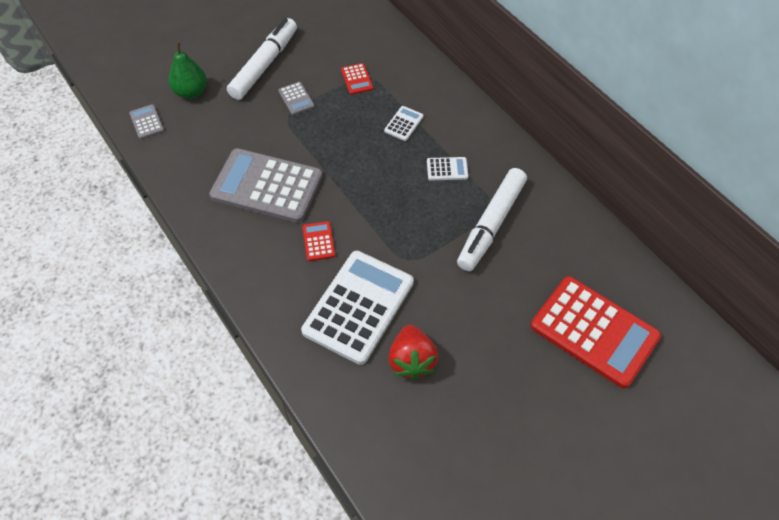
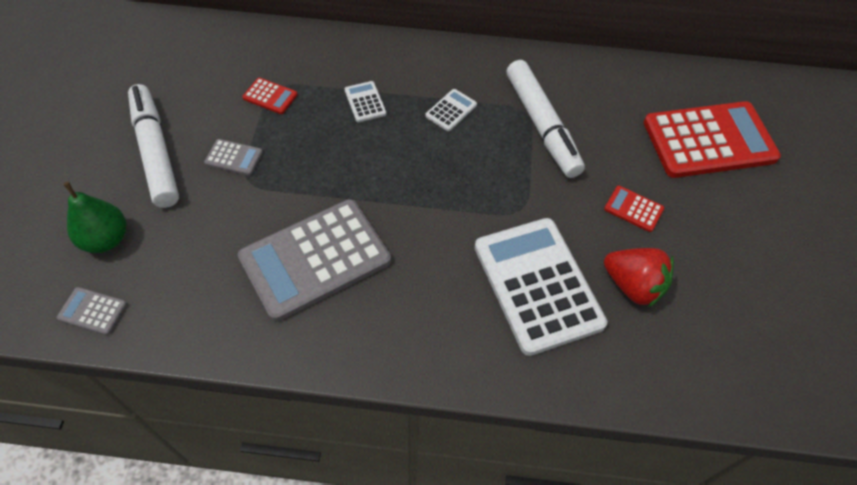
camera: 50 degrees left, 0 degrees up
red calculator [302,221,335,261] -> red calculator moved to [604,186,664,232]

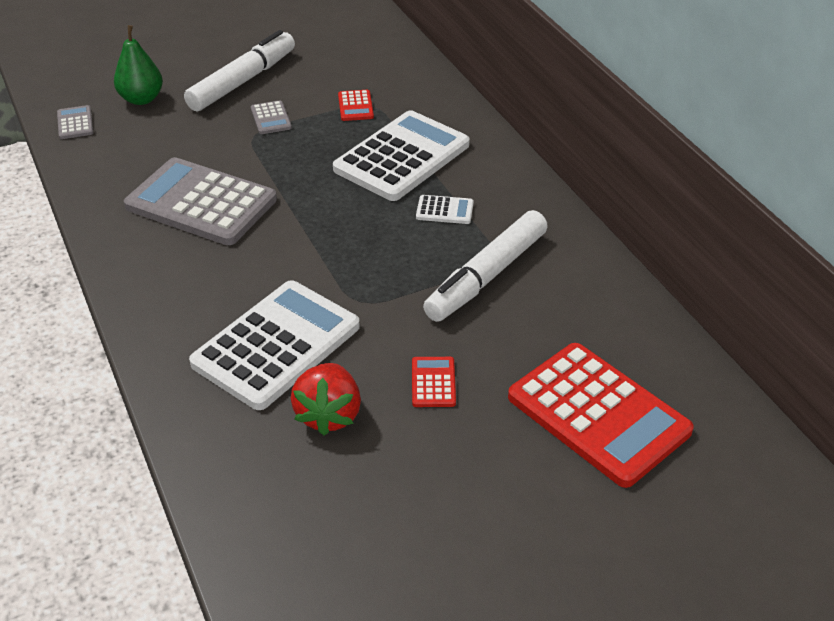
camera: 60 degrees right, 15 degrees down
white calculator [345,81,386,122] -> white calculator [333,110,470,201], size x2.41

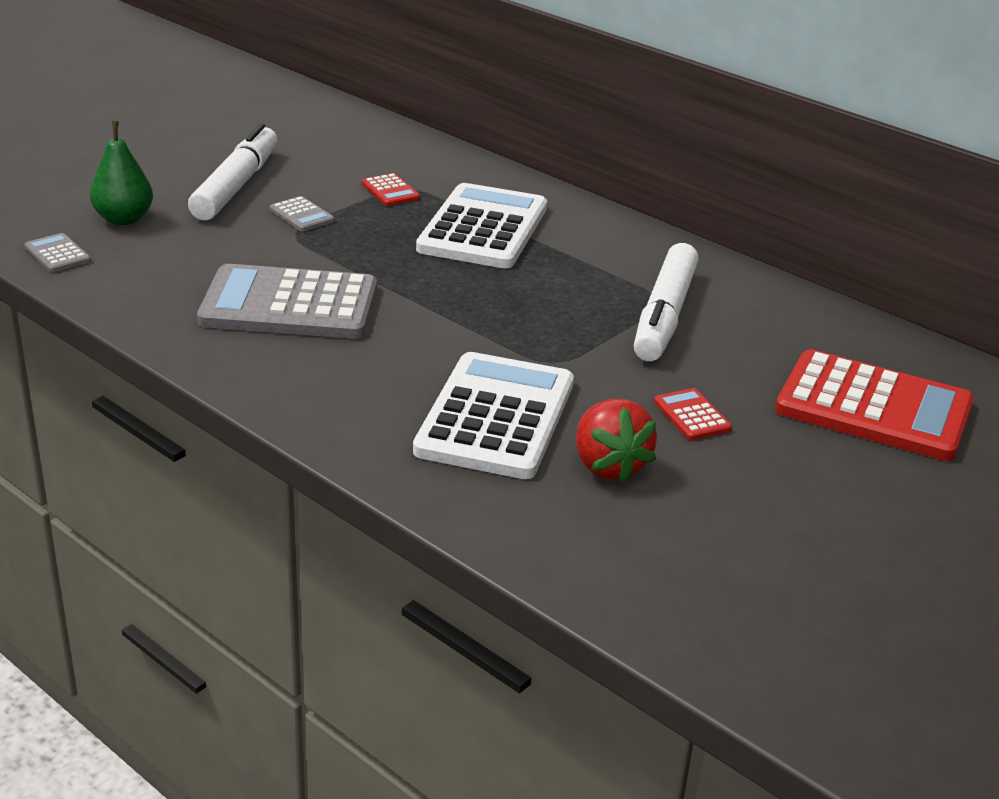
camera: 25 degrees left, 10 degrees down
white calculator [416,195,474,224] -> none

